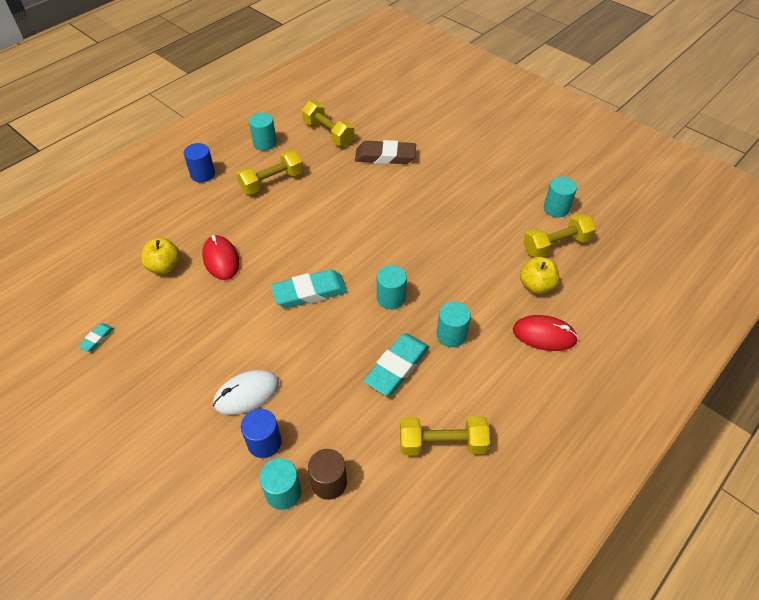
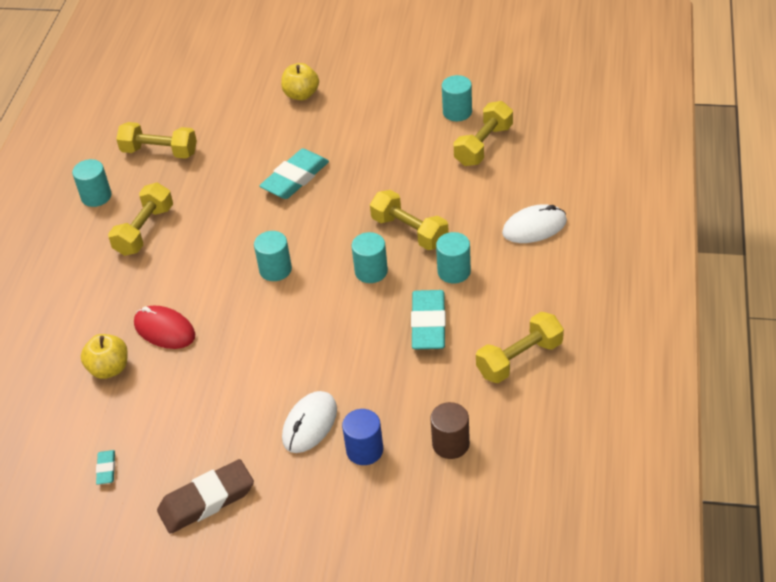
camera: 30 degrees left, 5 degrees down
blue cylinder [183,143,215,183] -> none
turquoise cylinder [259,458,301,510] -> turquoise cylinder moved to [254,231,292,281]
turquoise eraser [271,269,348,308] -> turquoise eraser moved to [259,149,329,199]
brown eraser [355,140,416,164] -> brown eraser moved to [157,459,254,534]
red mouse [513,315,578,351] -> white mouse [502,204,567,243]
yellow apple [520,257,559,294] -> yellow apple moved to [281,63,319,100]
none -> yellow dumbbell [370,190,449,250]

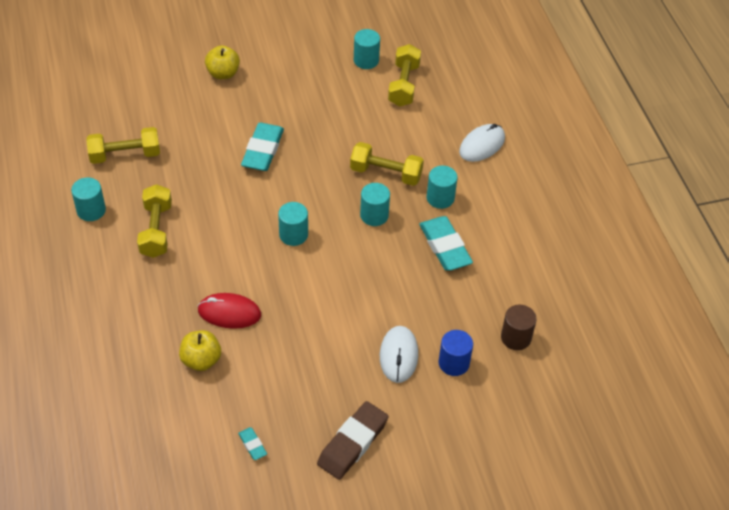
camera: 30 degrees left, 5 degrees up
yellow dumbbell [476,312,564,383] -> none

